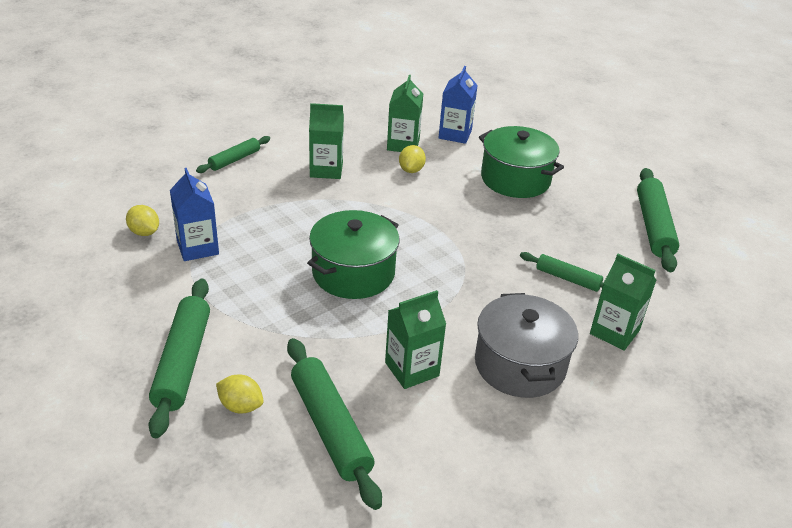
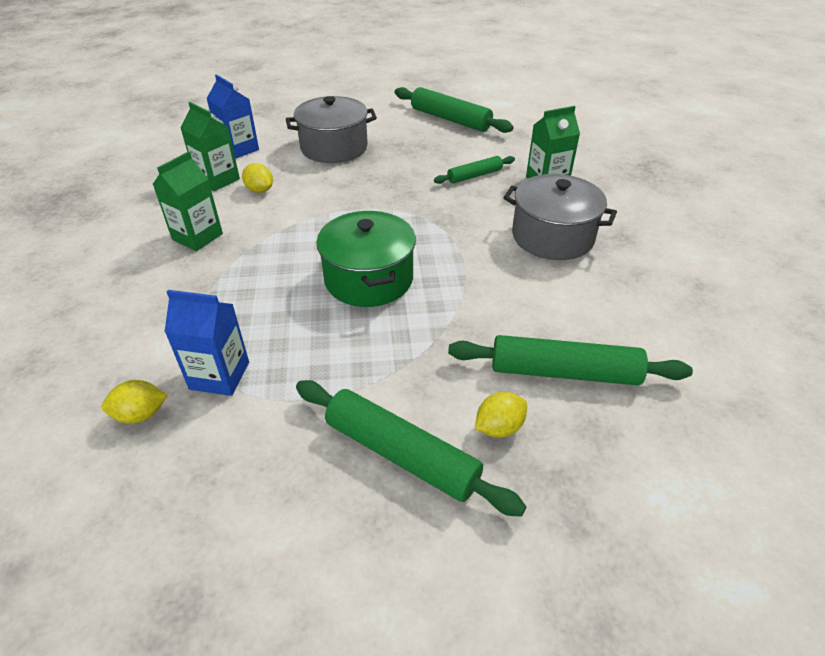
camera: 55 degrees left, 5 degrees up
green rolling pin [196,136,270,173] -> none
green carton [385,290,446,389] -> none
green pot [479,126,564,198] -> grey pot [286,96,377,163]

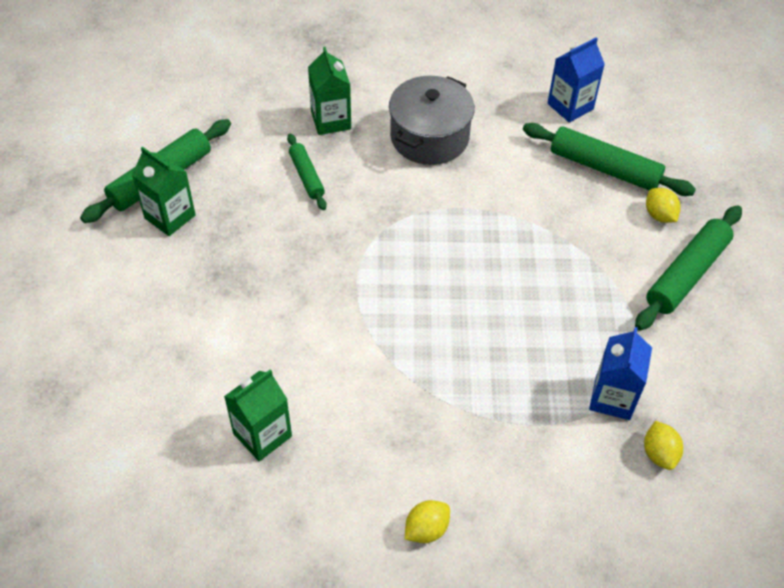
camera: 85 degrees left, 10 degrees up
green carton [152,151,223,251] -> green carton moved to [132,146,196,236]
blue carton [206,74,259,159] -> blue carton moved to [547,37,605,123]
yellow lemon [242,163,273,193] -> yellow lemon moved to [405,500,450,543]
grey pot [286,96,377,163] -> none
green pot [316,211,416,307] -> none
green rolling pin [448,335,693,385] -> green rolling pin turned 75 degrees counterclockwise [523,123,696,196]

